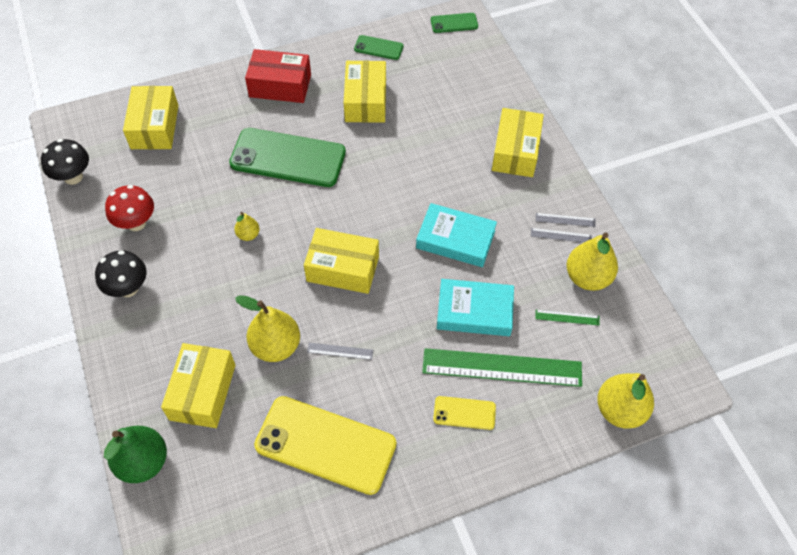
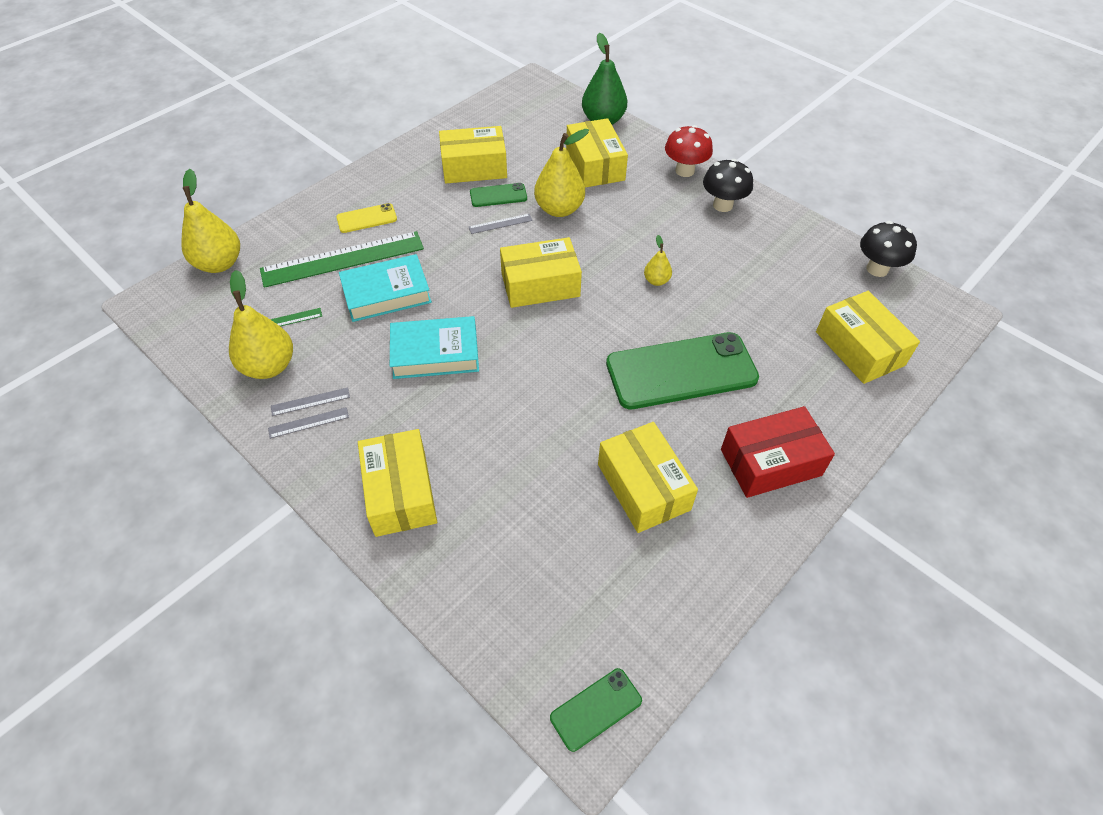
camera: 155 degrees right, 5 degrees down
red mushroom [105,185,154,231] -> red mushroom moved to [665,125,713,177]
yellow phone [254,396,396,495] -> yellow box [439,126,507,183]
green phone [354,35,404,60] -> green phone moved to [470,183,527,207]

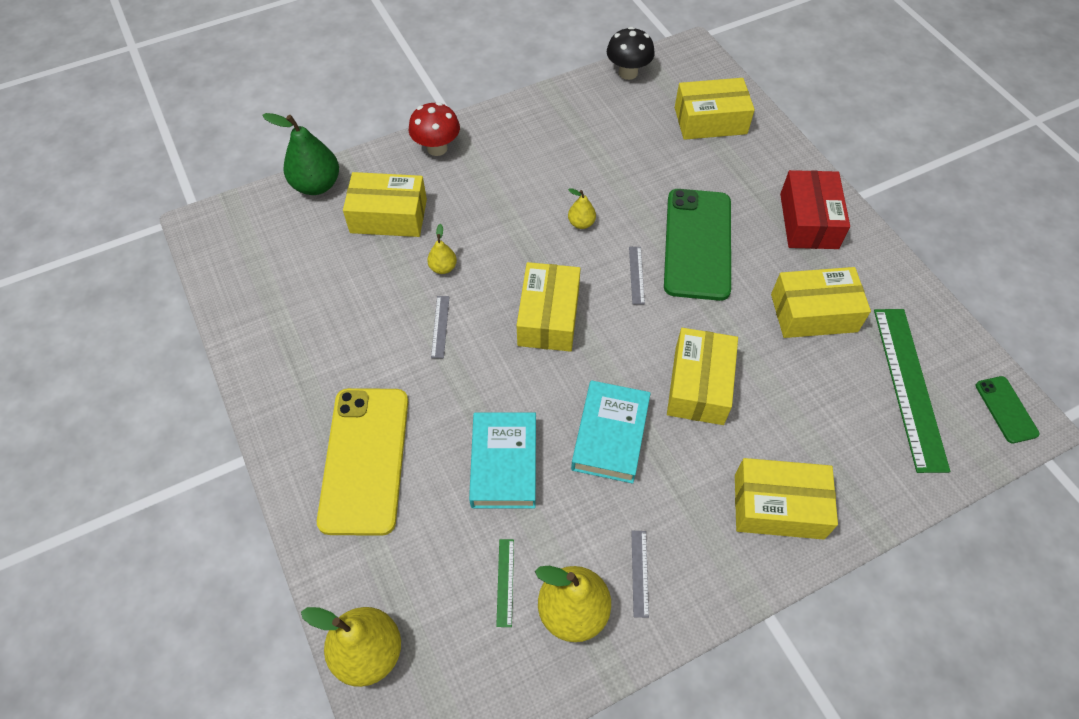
camera: 70 degrees left, 5 degrees up
green ruler [260,231,424,288] -> green ruler moved to [874,309,951,473]
grey ruler [268,407,349,439] -> grey ruler moved to [629,247,645,304]
yellow phone [336,203,397,233] -> yellow phone [317,388,408,536], size x2.14
yellow box [439,126,507,183] -> yellow box moved to [667,328,738,425]
green phone [470,183,527,207] -> none
yellow pear [534,129,589,217] -> yellow pear [427,224,457,274], size x0.51
black mushroom [703,159,753,212] -> none

